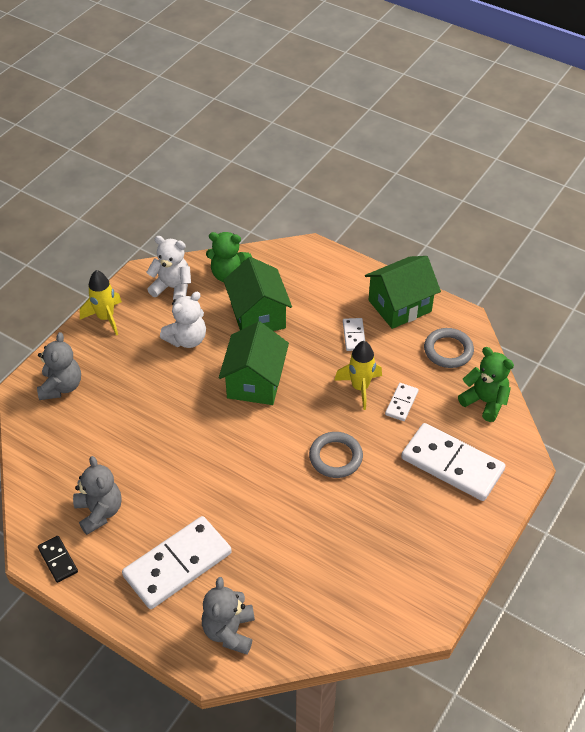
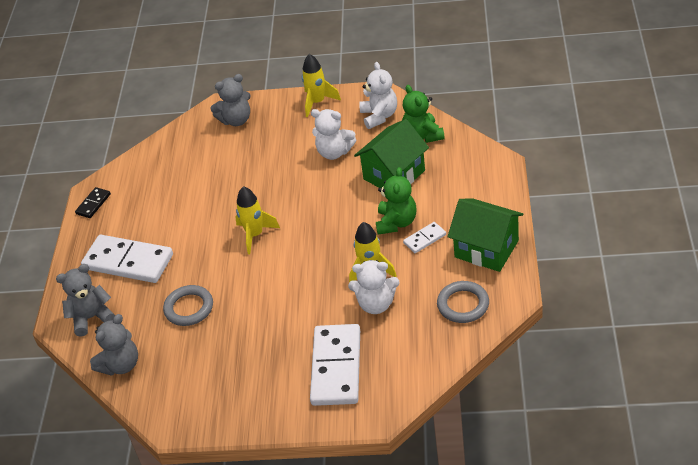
camera: 65 degrees right, 5 degrees down
grey teddy bear [73,456,122,535] -> grey teddy bear moved to [90,314,138,376]
green house [219,321,289,405] -> none
grey ring [309,432,363,478] -> grey ring moved to [163,285,213,326]
white domino [385,383,419,421] -> white teddy bear [348,260,400,314]
green teddy bear [458,347,514,422] -> green teddy bear moved to [376,167,417,235]
none -> yellow rocket [235,186,280,254]

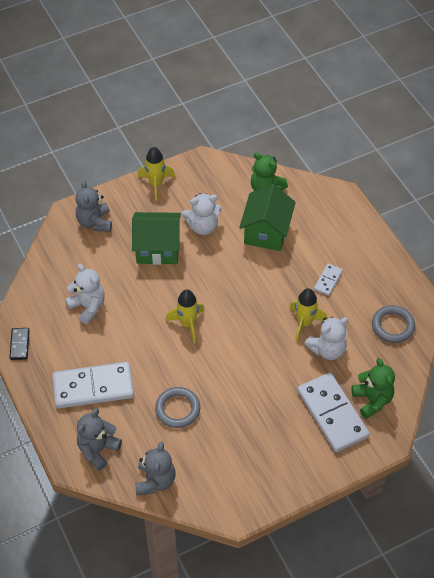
camera: 35 degrees left, 10 degrees up
grey teddy bear [210,74,251,126] -> grey teddy bear turned 135 degrees clockwise [76,180,112,232]
white teddy bear [359,62,397,129] -> white teddy bear moved to [65,264,105,324]
green teddy bear [376,167,417,235] -> green teddy bear moved to [351,358,395,419]
green house [448,198,524,272] -> green house moved to [132,212,181,265]

